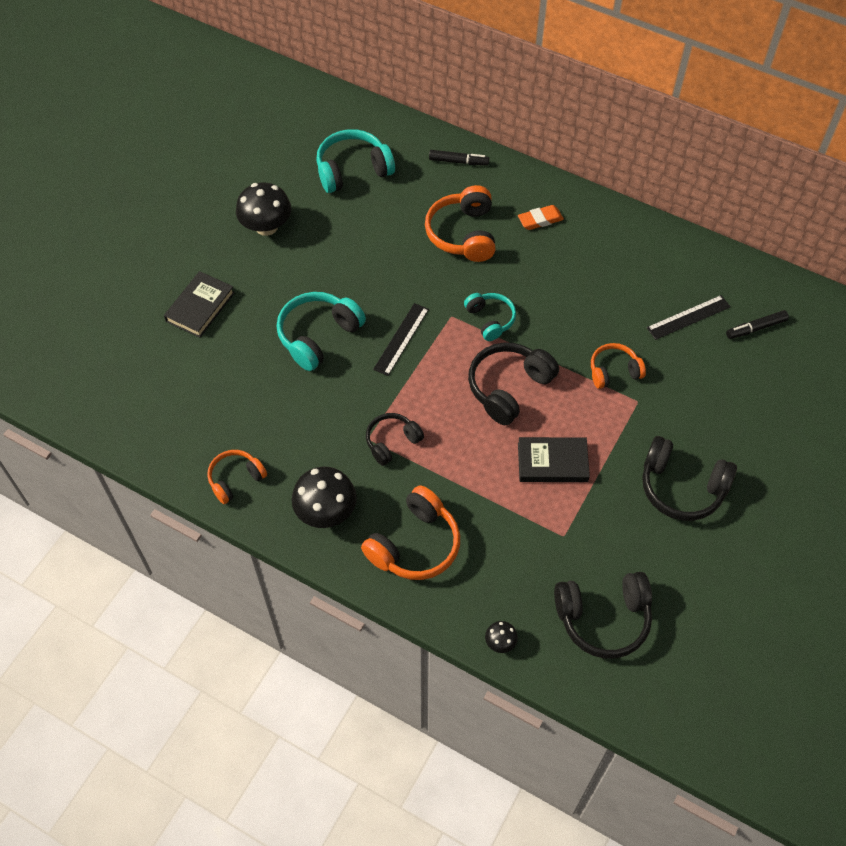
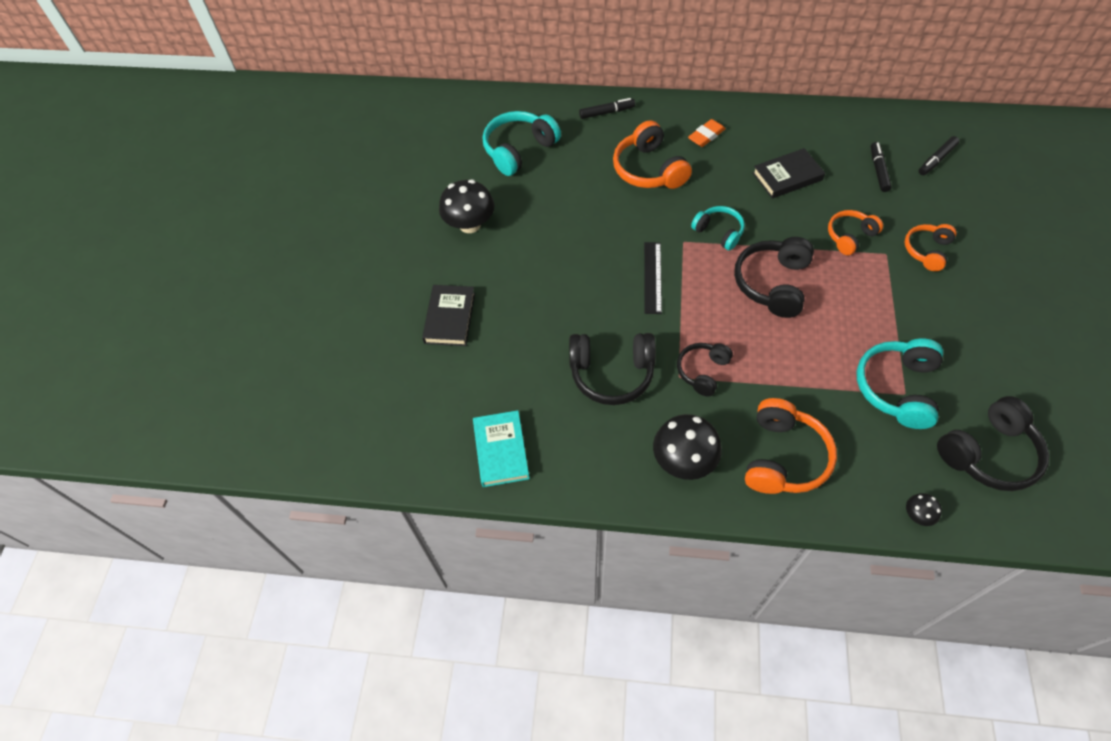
camera: 20 degrees left, 0 degrees up
orange headphones [207,450,267,504] -> orange headphones moved to [904,224,957,271]
turquoise headphones [277,292,366,371] -> turquoise headphones moved to [857,338,943,429]
black book [518,437,590,482] -> black book moved to [753,148,825,198]
black headphones [642,436,737,521] -> black headphones moved to [569,333,656,405]
black ruler [647,295,731,340] -> black marker [871,142,892,192]
none -> turquoise book [473,410,530,487]

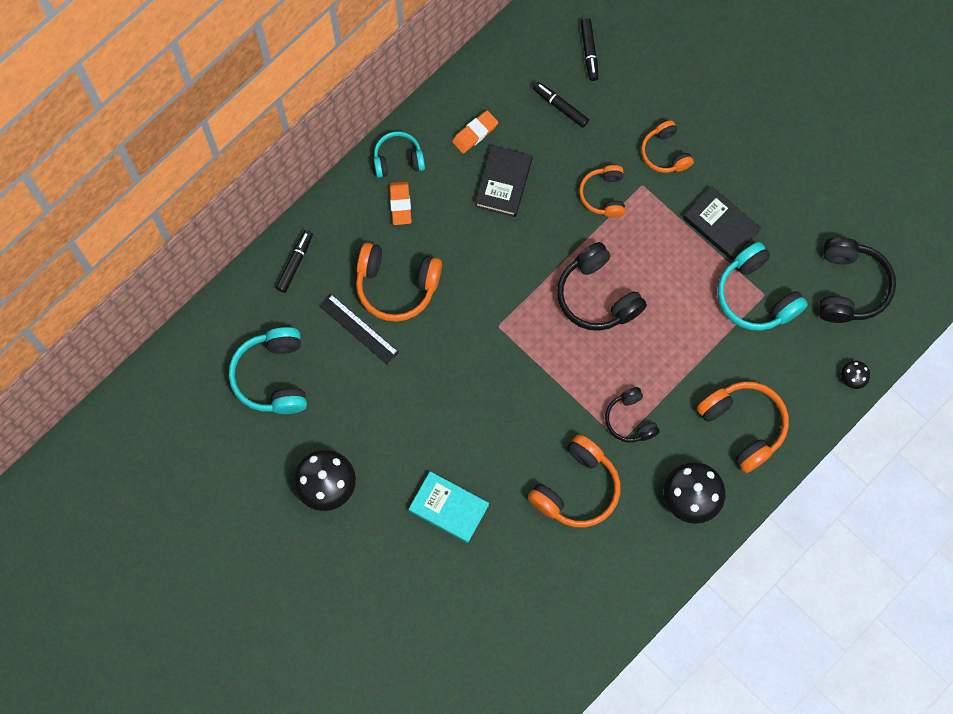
camera: 55 degrees left, 15 degrees up
black book [422,285,475,346] -> black book moved to [683,187,761,260]
turquoise book [473,410,530,487] -> turquoise book moved to [409,471,489,543]
black headphones [569,333,656,405] -> orange headphones [528,434,620,527]
black ruler [644,242,662,314] -> black ruler moved to [319,294,399,365]
turquoise headphones [691,206,745,251] -> turquoise headphones moved to [374,131,425,178]
none -> orange eraser [452,110,498,154]

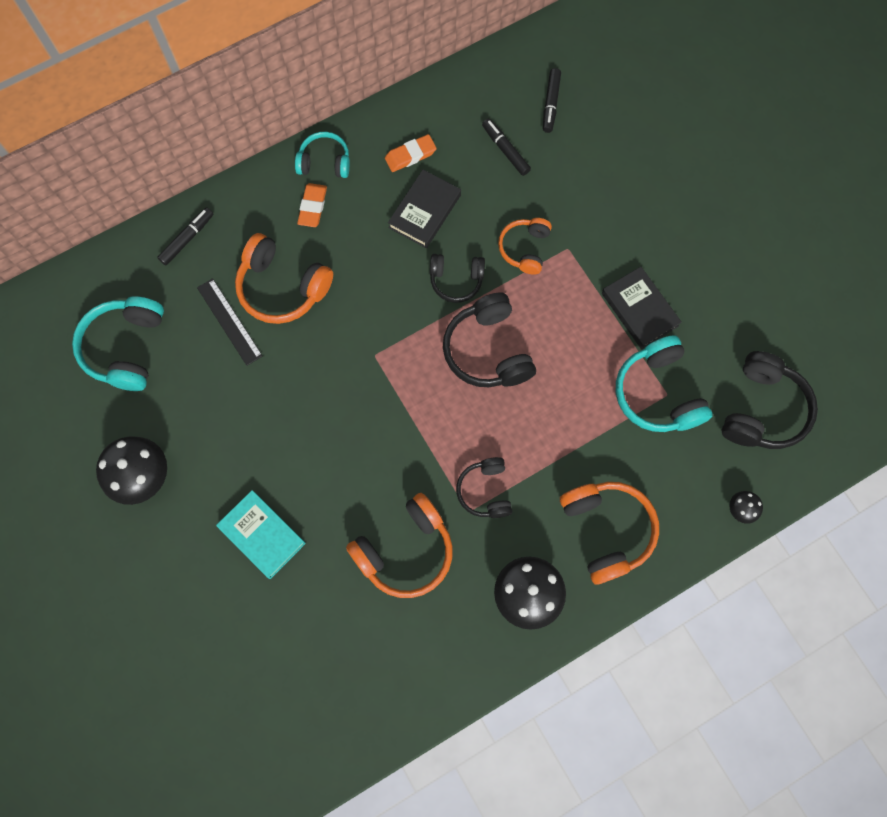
camera: 15 degrees right, 0 degrees up
orange headphones [641,120,694,173] -> none
none -> black headphones [430,254,485,303]

